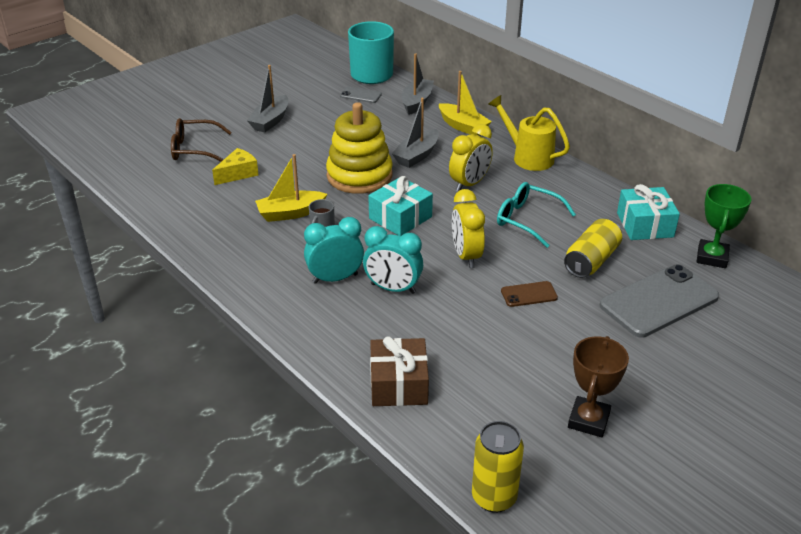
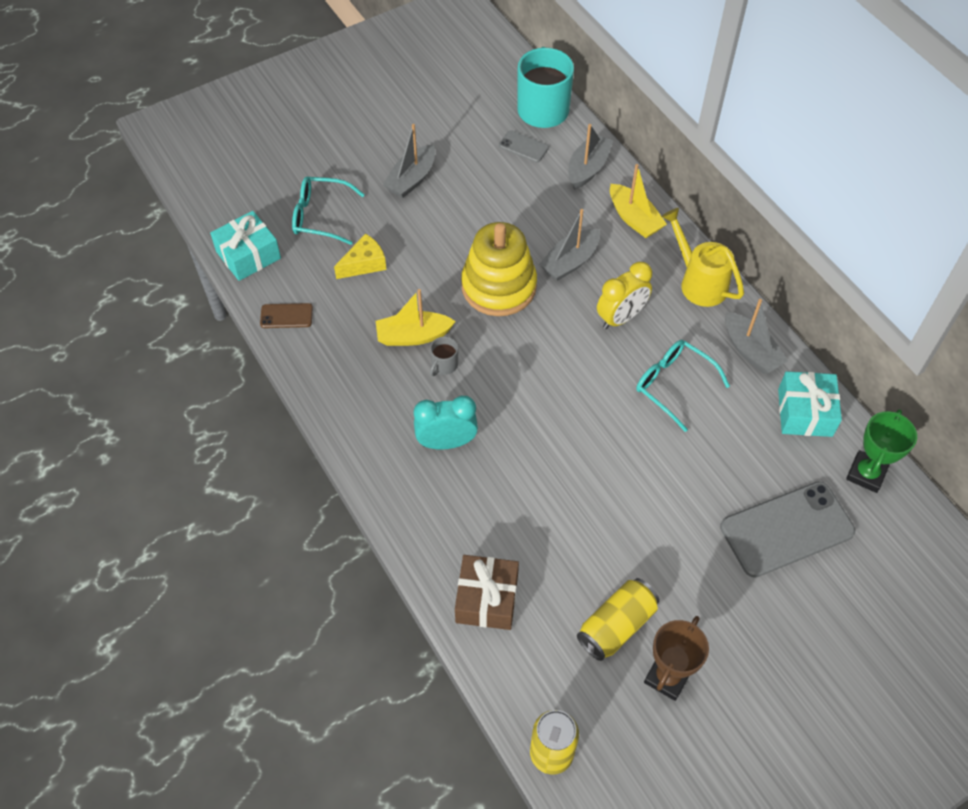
camera: 10 degrees right, 20 degrees up
brown glasses [171,118,232,162] -> turquoise glasses [292,176,365,245]
turquoise clock [363,226,423,294] -> none
turquoise gift [368,176,433,236] -> turquoise gift moved to [210,211,281,281]
yellow clock [452,189,485,268] -> none
brown phone [501,281,558,307] -> brown phone moved to [260,303,313,328]
yellow can [564,219,622,278] -> yellow can moved to [577,578,660,661]
none -> grey boat [725,299,788,374]

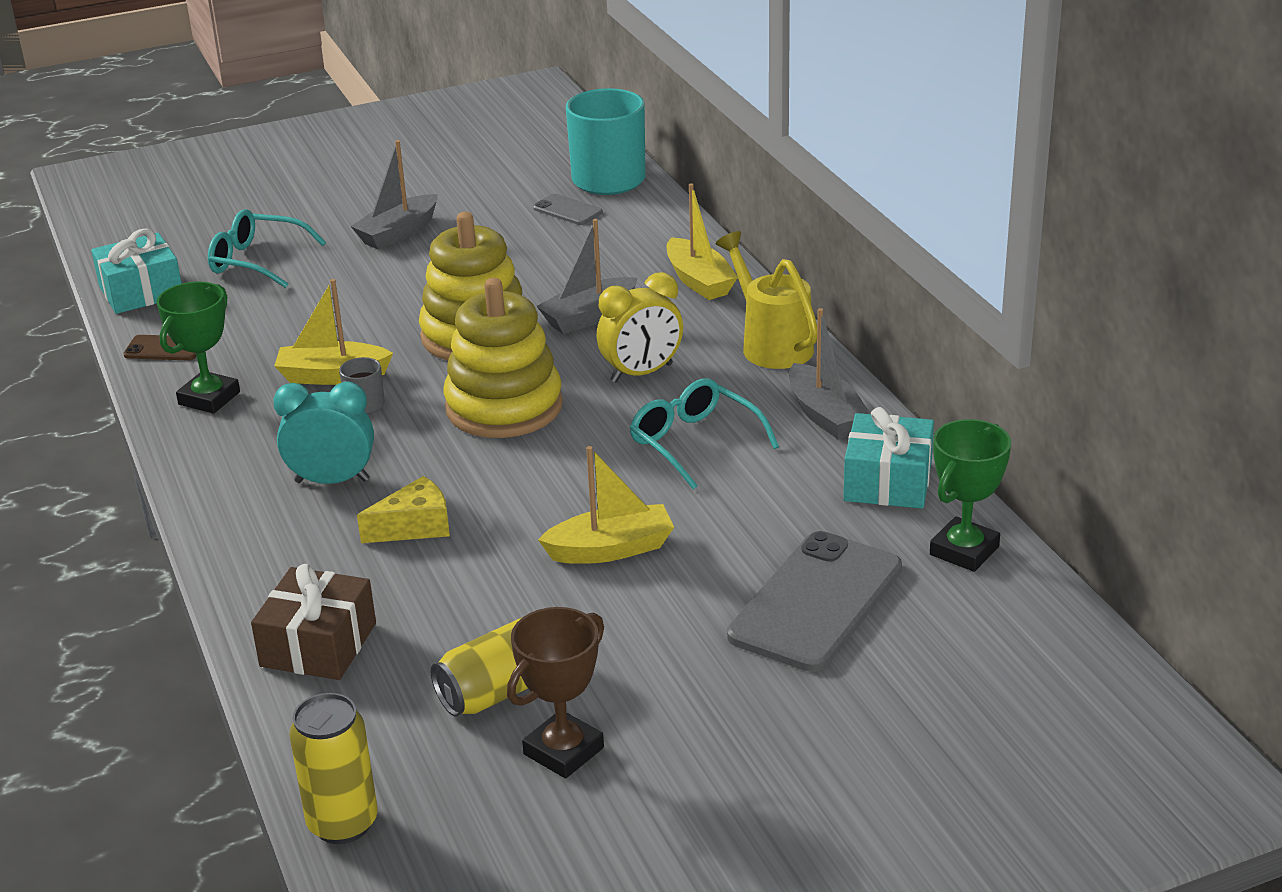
camera: 10 degrees right, 25 degrees down
yellow cheese [334,233,387,279] -> yellow cheese moved to [357,476,450,543]
grey boat [568,124,613,190] -> none
grey phone [720,482,855,578] -> grey phone turned 45 degrees counterclockwise [727,531,902,672]
none -> green trophy [156,282,240,414]
none -> yellow stacking toy [444,278,563,438]
none -> yellow boat [538,446,674,564]

